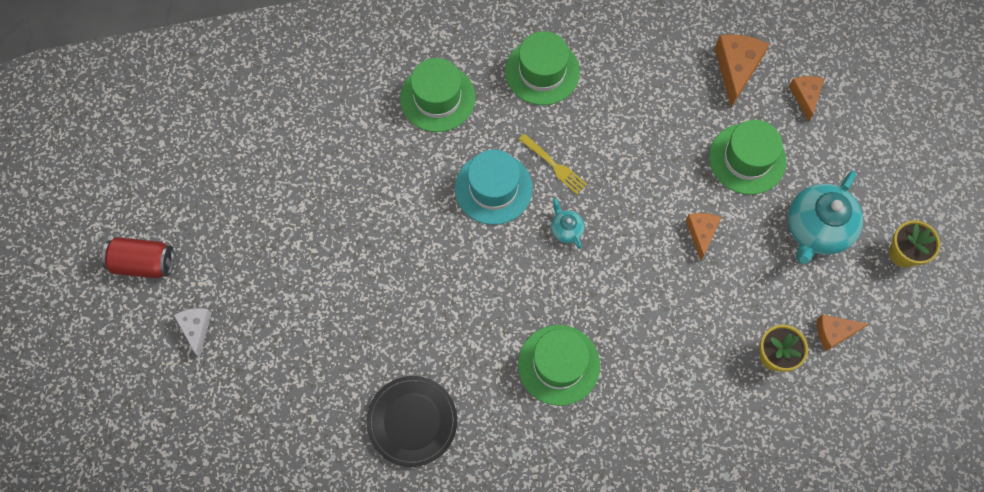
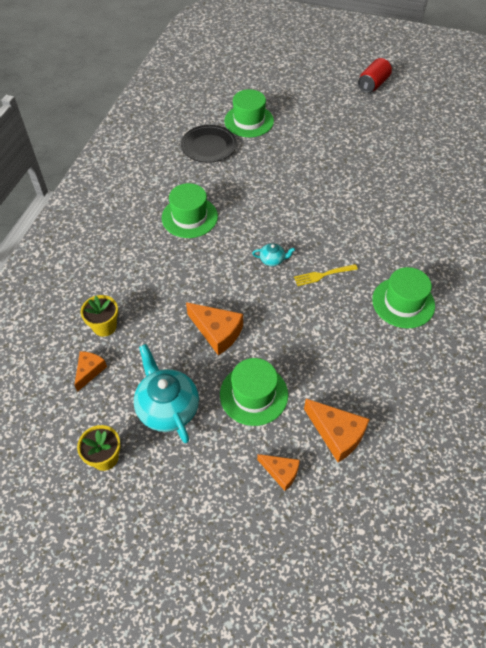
camera: 120 degrees right, 15 degrees down
white cheese [174,308,212,358] -> none
green hat [400,58,475,132] -> green hat moved to [224,89,274,137]
turquoise hat [455,150,533,225] -> none
orange cheese [686,213,721,261] -> orange cheese [186,302,243,355], size x1.60

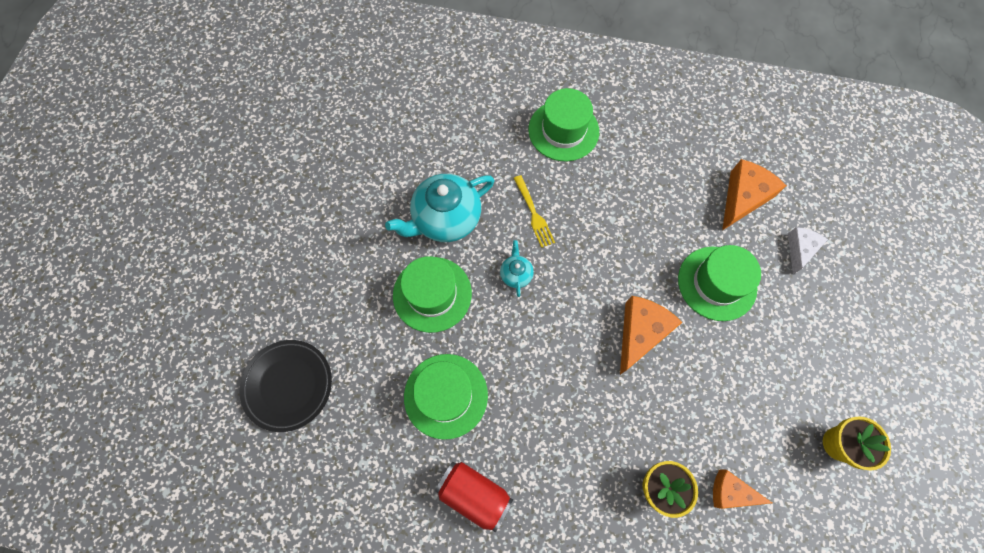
camera: 95 degrees left, 15 degrees up
turquoise teapot [134,344,199,443] -> turquoise teapot moved to [385,174,494,242]
green hat [224,89,274,137] -> green hat moved to [393,256,472,333]
orange cheese [257,454,300,491] -> white cheese [788,227,828,274]
red can [358,58,392,93] -> red can moved to [435,462,513,532]

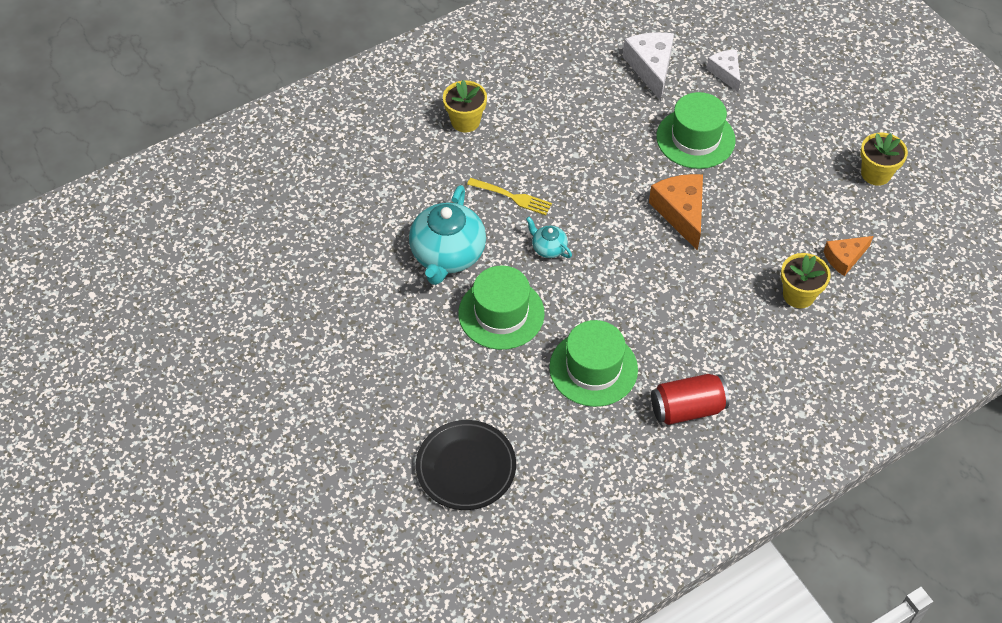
camera: 45 degrees left, 15 degrees down
green hat [529,88,599,161] -> yellow flower pot [443,80,487,132]
orange cheese [722,159,787,231] -> white cheese [623,32,674,101]

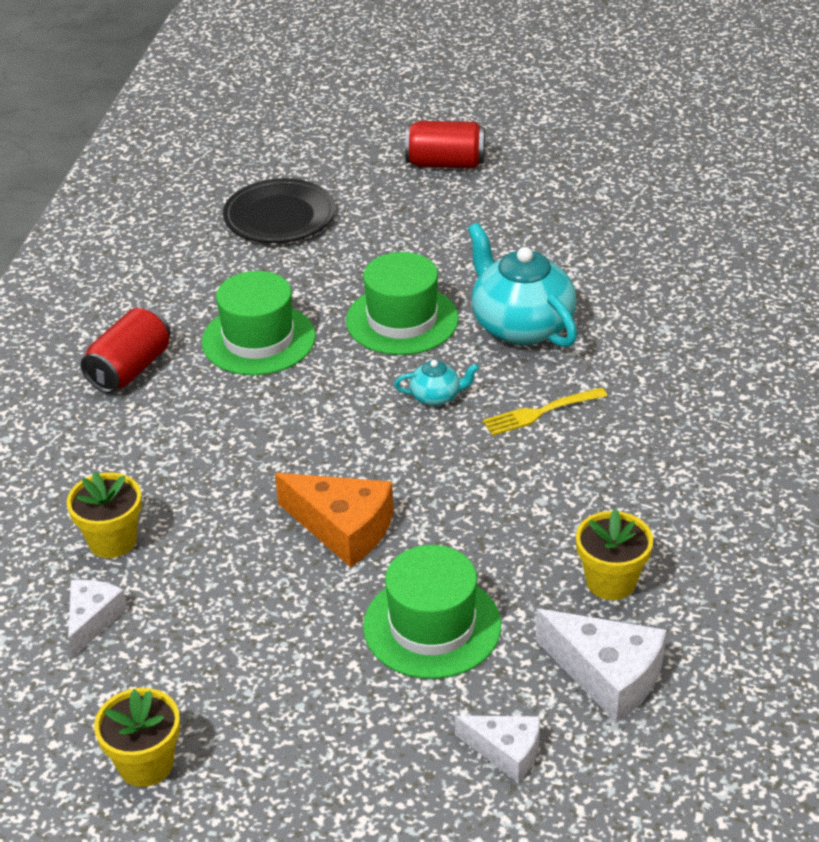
camera: 135 degrees right, 15 degrees down
yellow flower pot [443,80,487,132] -> yellow flower pot moved to [576,509,653,600]
orange cheese [823,236,873,276] -> white cheese [68,580,127,657]
none -> red can [405,121,485,168]

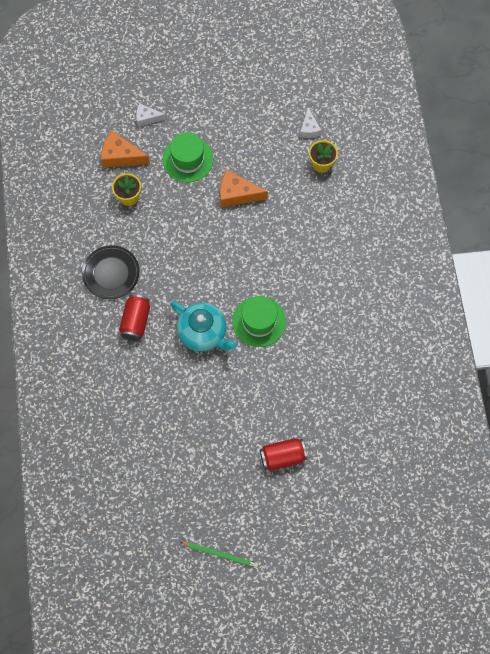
camera: 160 degrees right, 30 degrees up
red can [81,307,170,393] -> red can moved to [119,294,150,341]
yellow flower pot [94,688,180,787] -> none
green hat [202,271,316,375] -> none
black plate [223,178,335,243] -> black plate moved to [82,245,140,299]
turquoise teapot [394,360,479,406] -> none
yellow fork [483,387,607,436] -> none
white cheese [536,609,666,723] -> orange cheese [101,131,150,168]
none -> green pencil [180,542,258,568]

